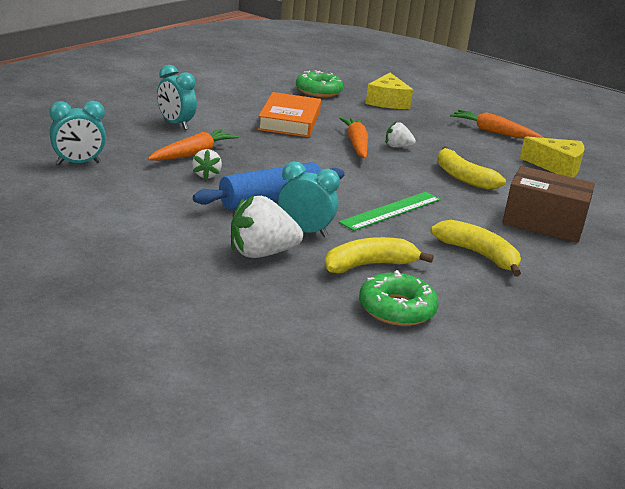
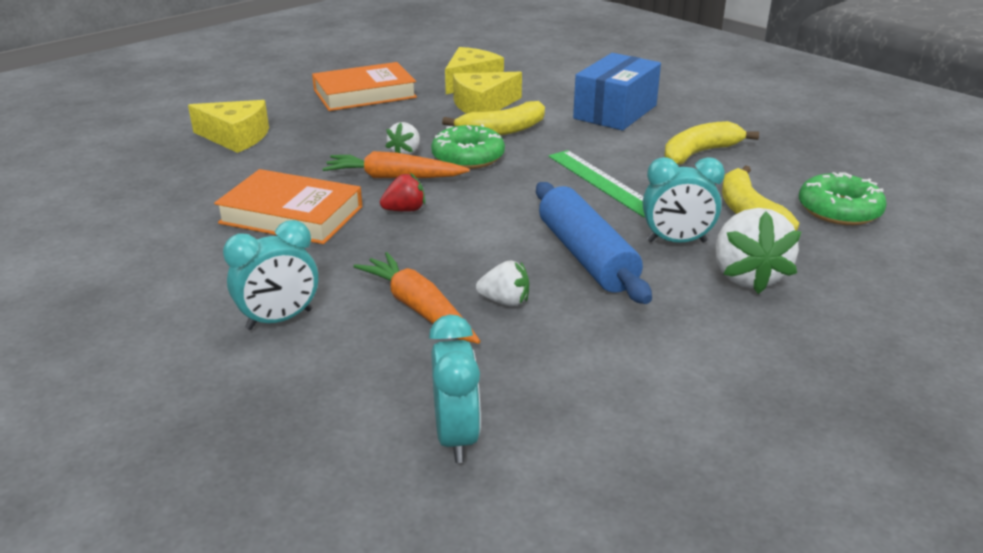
camera: 75 degrees left, 5 degrees up
turquoise clock [278,162,340,237] -> turquoise clock turned 120 degrees counterclockwise [643,157,725,243]
green donut [296,70,343,97] -> green donut moved to [431,124,505,169]
orange carrot [450,110,544,139] -> orange book [312,62,417,111]
brown box [502,166,595,243] -> blue box [573,53,661,130]
none -> red strawberry [380,173,425,212]
none -> yellow cheese [453,72,522,114]

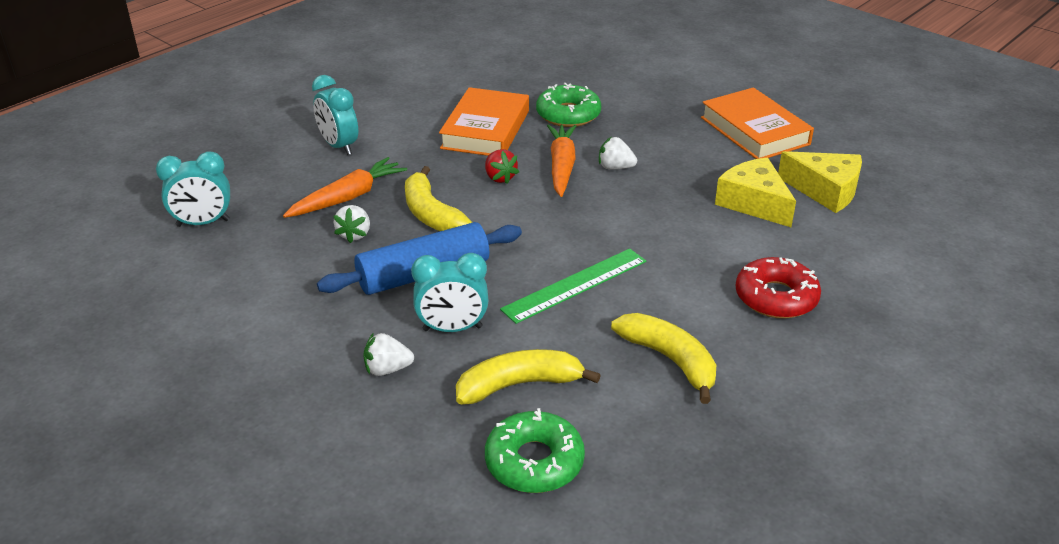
camera: 85 degrees right, 5 degrees up
yellow cheese [188,100,269,153] -> none
green donut [431,124,505,169] -> green donut moved to [536,83,601,127]
yellow banana [442,101,545,136] -> yellow banana moved to [405,166,472,231]
blue box [573,53,661,130] -> red donut [736,257,821,319]
turquoise clock [643,157,725,243] -> turquoise clock turned 90 degrees counterclockwise [411,253,488,332]
white strawberry [715,208,802,294] -> white strawberry [363,333,414,376], size x0.55

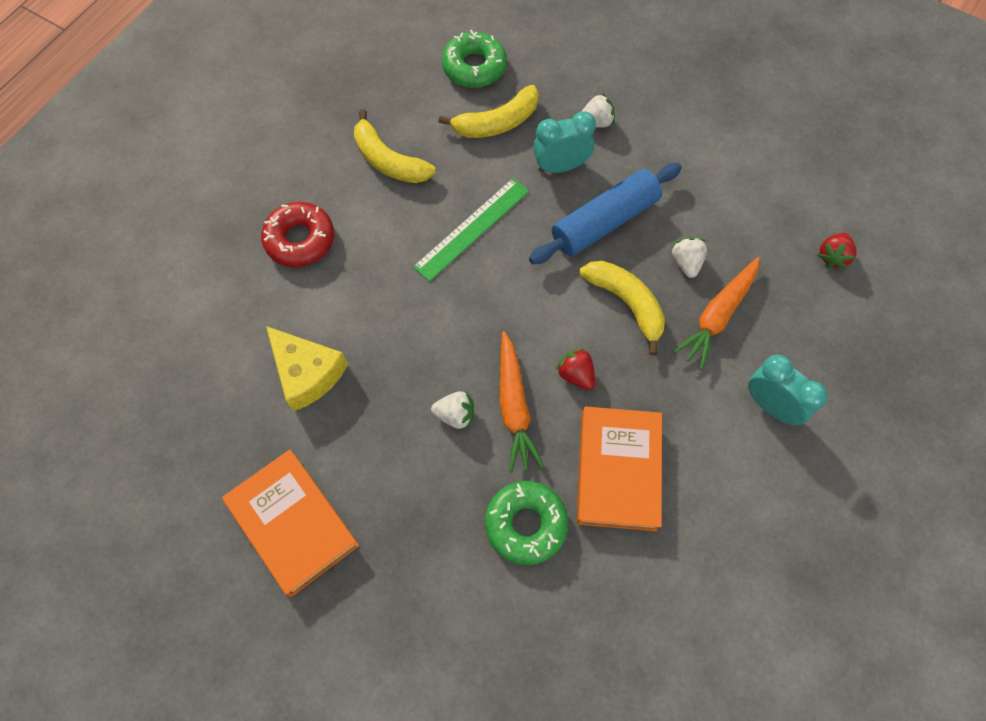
camera: 170 degrees right, 30 degrees up
turquoise clock [156,151,230,227] -> red strawberry [818,233,856,269]
yellow cheese [778,151,862,213] -> none

